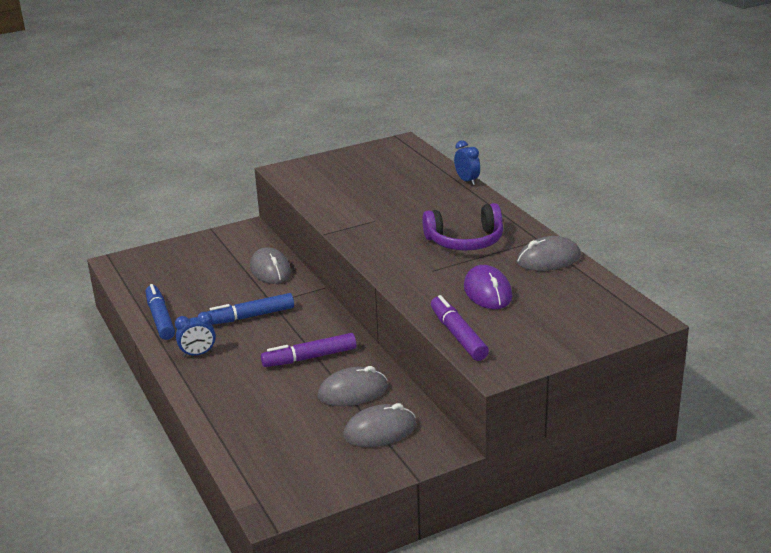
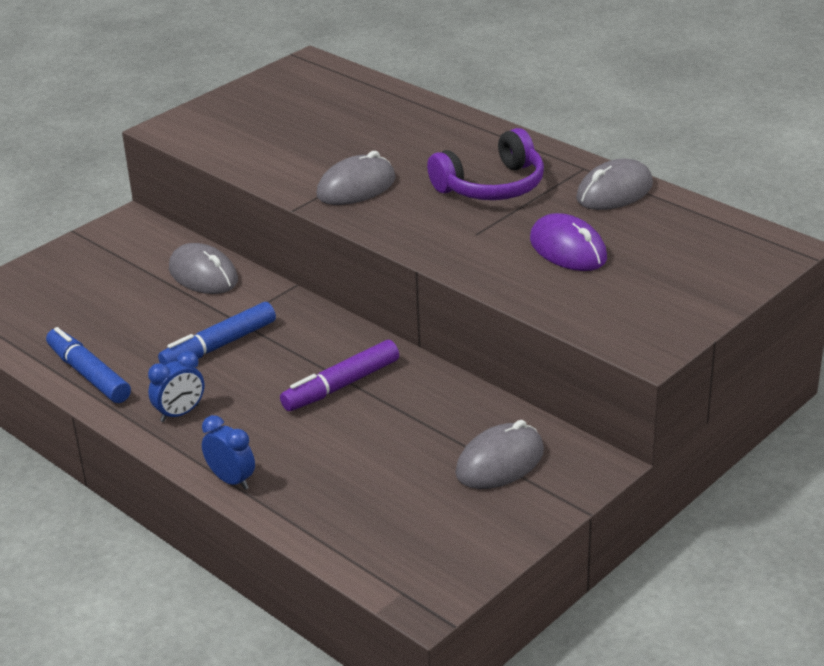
camera: 20 degrees left, 5 degrees up
grey mouse [318,366,388,406] -> grey mouse moved to [317,151,396,205]
purple marker [431,295,489,361] -> none
blue clock [454,140,480,185] -> blue clock moved to [202,415,255,490]

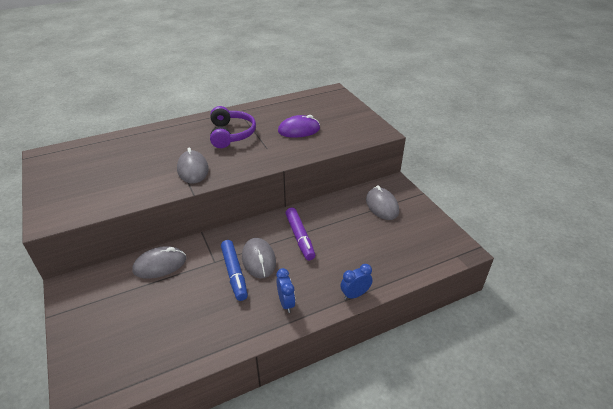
camera: 70 degrees left, 5 degrees up
blue marker [46,327,131,403] -> none
grey mouse [576,159,653,210] -> grey mouse moved to [242,238,276,278]

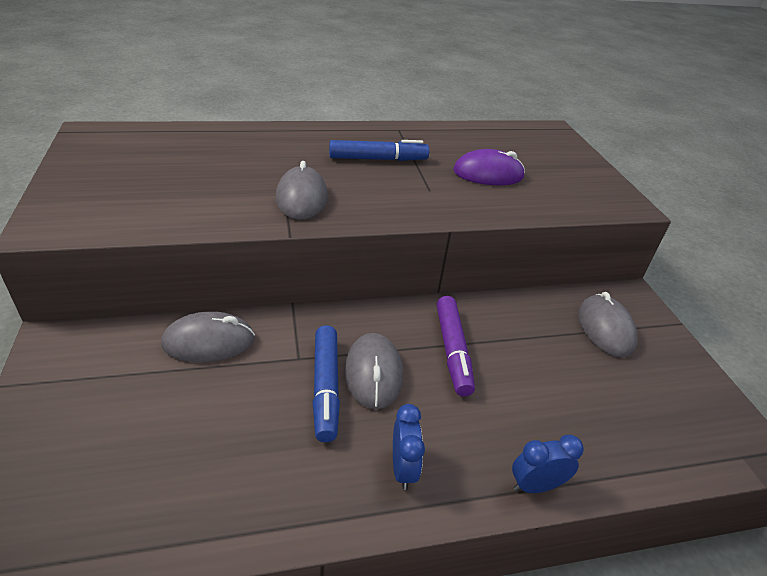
camera: 10 degrees right, 0 degrees up
purple headphones [210,106,256,148] -> blue marker [329,140,429,161]

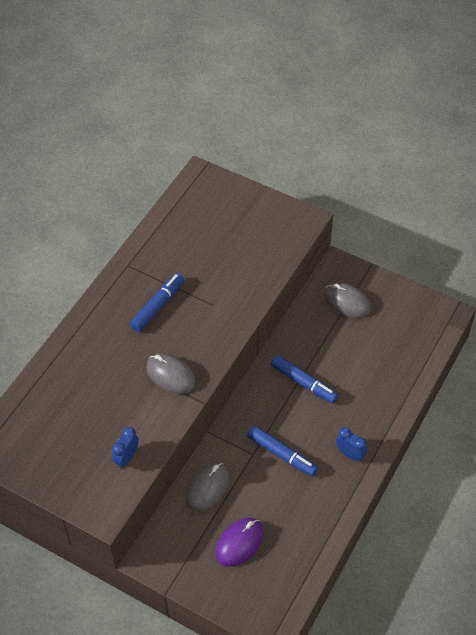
camera: 45 degrees left, 15 degrees up
grey mouse [344,333,403,409] -> none
purple marker [437,296,475,397] -> blue marker [271,355,338,403]
purple mouse [453,149,525,185] -> purple mouse moved to [216,518,264,567]
blue clock [512,435,584,493] -> blue clock moved to [112,427,139,468]

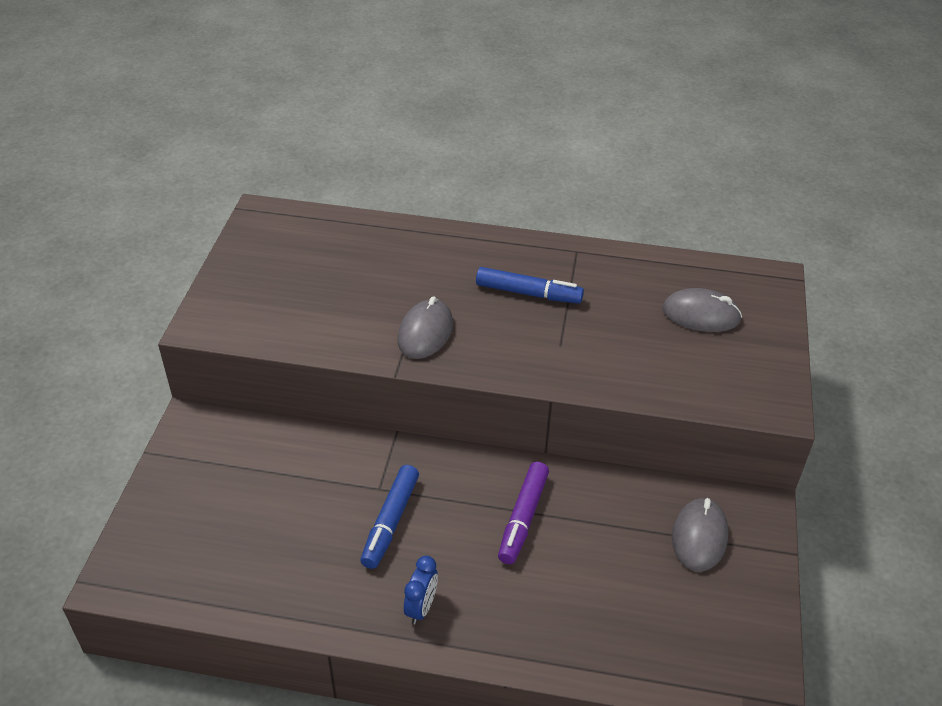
camera: 70 degrees right, 10 degrees down
blue clock [112,427,139,468] -> none
grey mouse [186,462,229,511] -> grey mouse moved to [662,288,742,332]
purple mouse [216,518,264,567] -> none
blue marker [271,355,338,403] -> purple marker [498,462,549,564]

